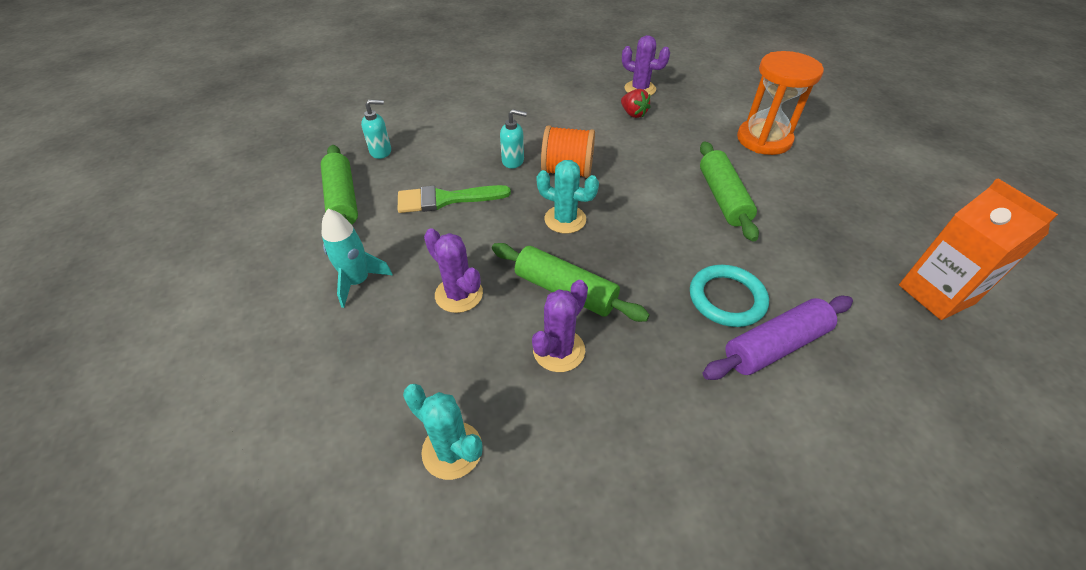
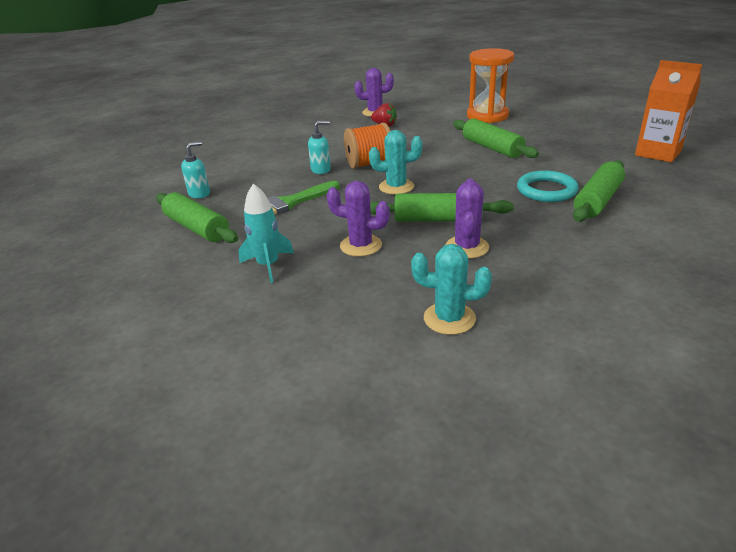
camera: 25 degrees left, 15 degrees down
purple rolling pin [703,296,853,380] -> green rolling pin [573,160,625,222]

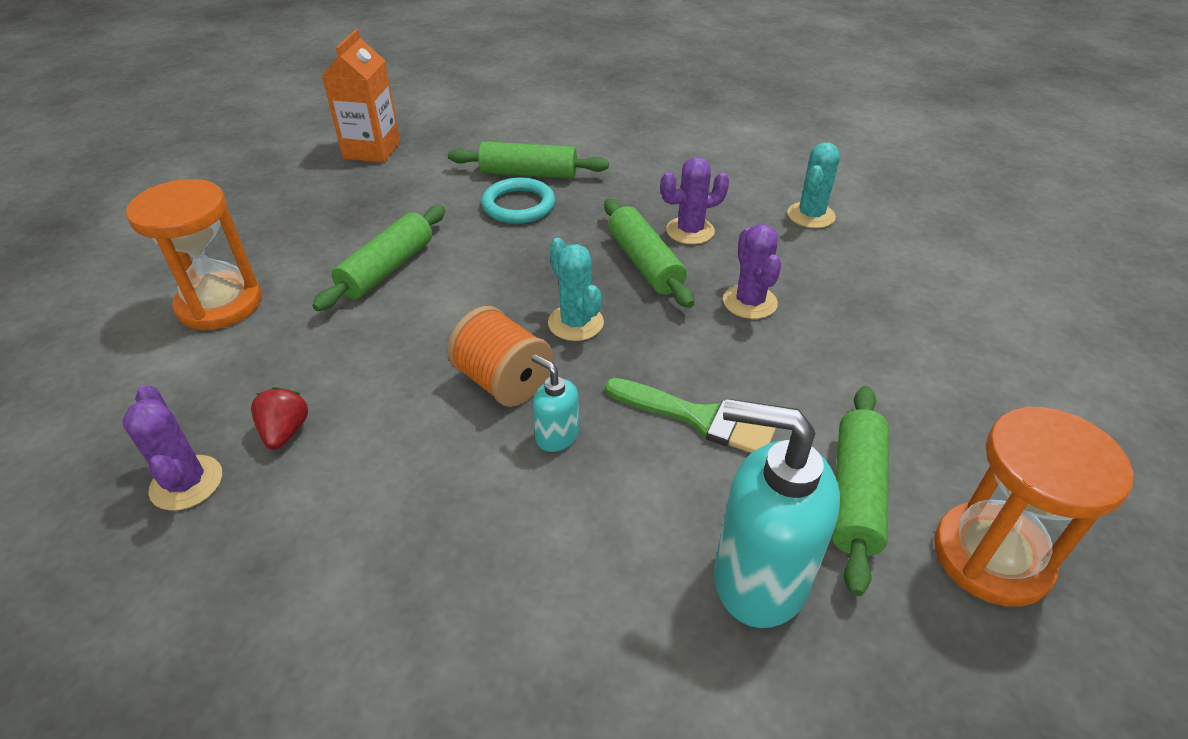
camera: 120 degrees left, 10 degrees up
turquoise soap dispenser [181,141,210,198] -> turquoise soap dispenser [714,399,840,628], size x2.08
turquoise rocket [239,184,294,283] -> none
turquoise cactus [411,244,492,335] -> turquoise cactus turned 45 degrees clockwise [787,142,840,228]
none -> orange hourglass [934,406,1134,607]

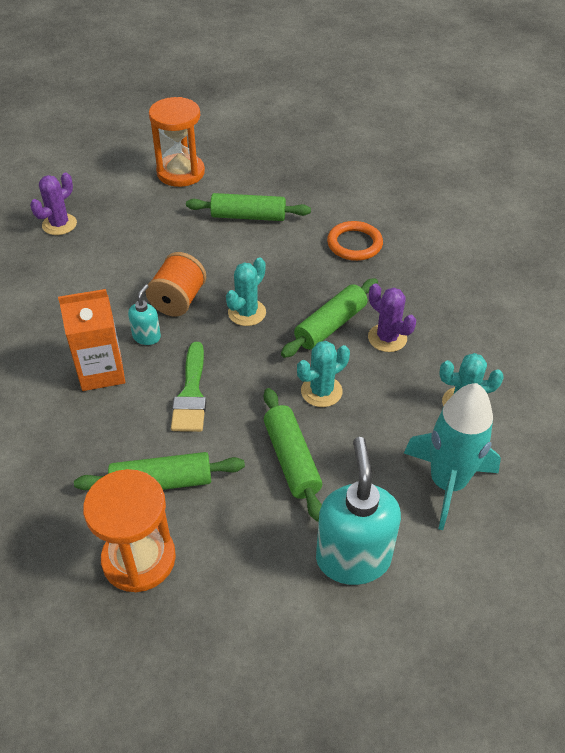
camera: 65 degrees right, 5 degrees up
red strawberry [251,387,308,450] -> none
orange carton [322,29,400,163] -> orange carton moved to [58,289,125,391]
green rolling pin [448,141,609,179] -> green rolling pin moved to [264,388,322,522]
turquoise ring [481,178,555,224] -> orange ring [327,221,383,261]
turquoise soap dispenser [714,399,840,628] -> turquoise soap dispenser moved to [316,437,401,585]
purple cactus [723,224,781,319] -> turquoise cactus [297,341,350,407]
none -> turquoise rocket [404,383,501,530]

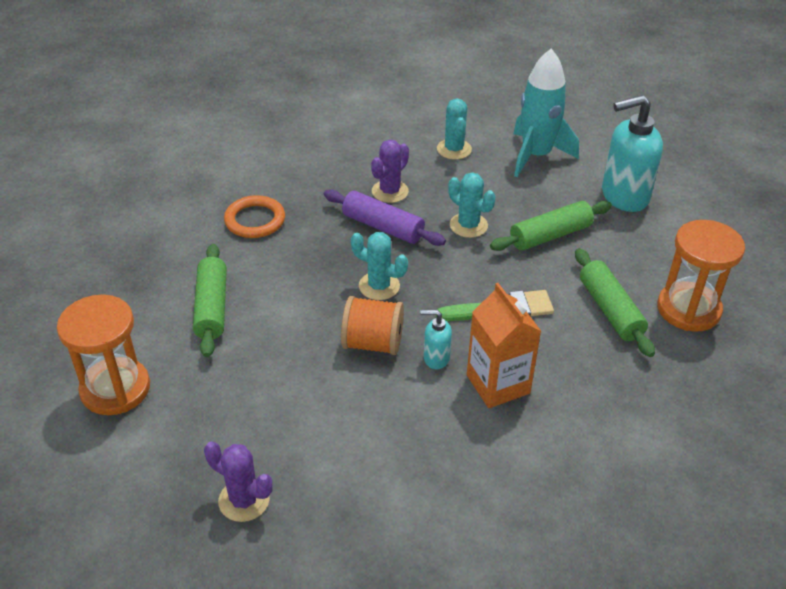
camera: 100 degrees left, 5 degrees down
green rolling pin [281,278,378,358] -> purple rolling pin [324,189,446,246]

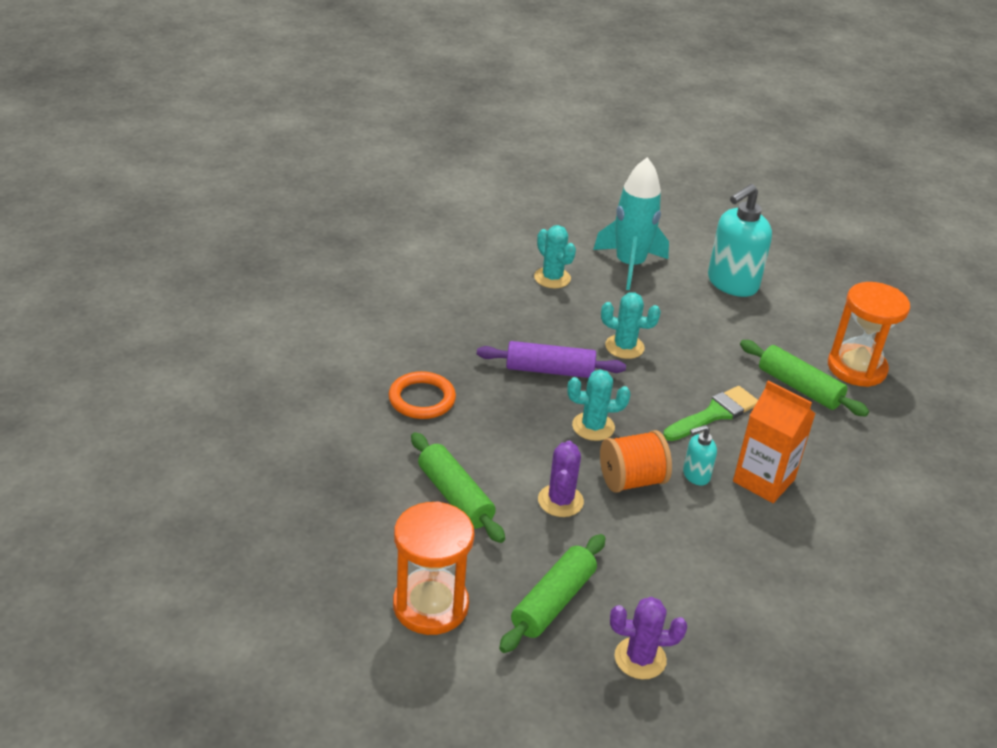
camera: 30 degrees left, 5 degrees down
purple cactus [371,139,409,203] -> purple cactus moved to [538,441,584,517]
green rolling pin [490,201,612,251] -> green rolling pin moved to [499,534,606,653]

